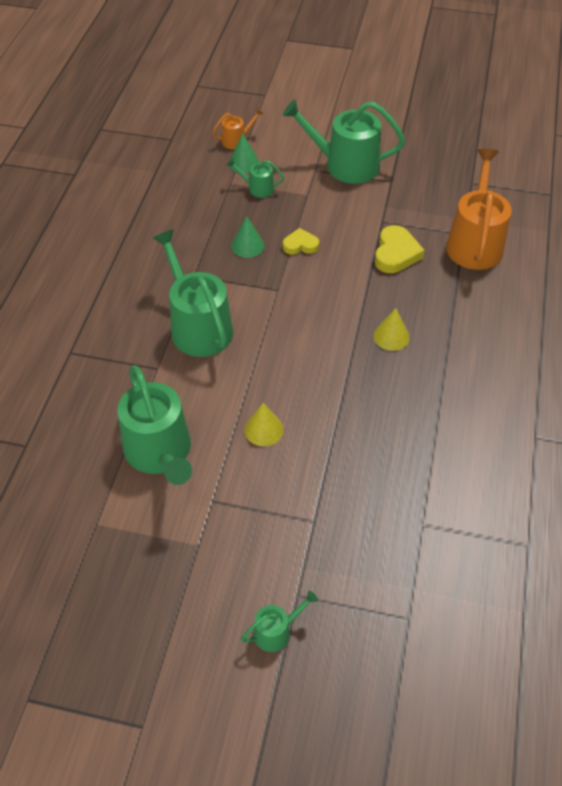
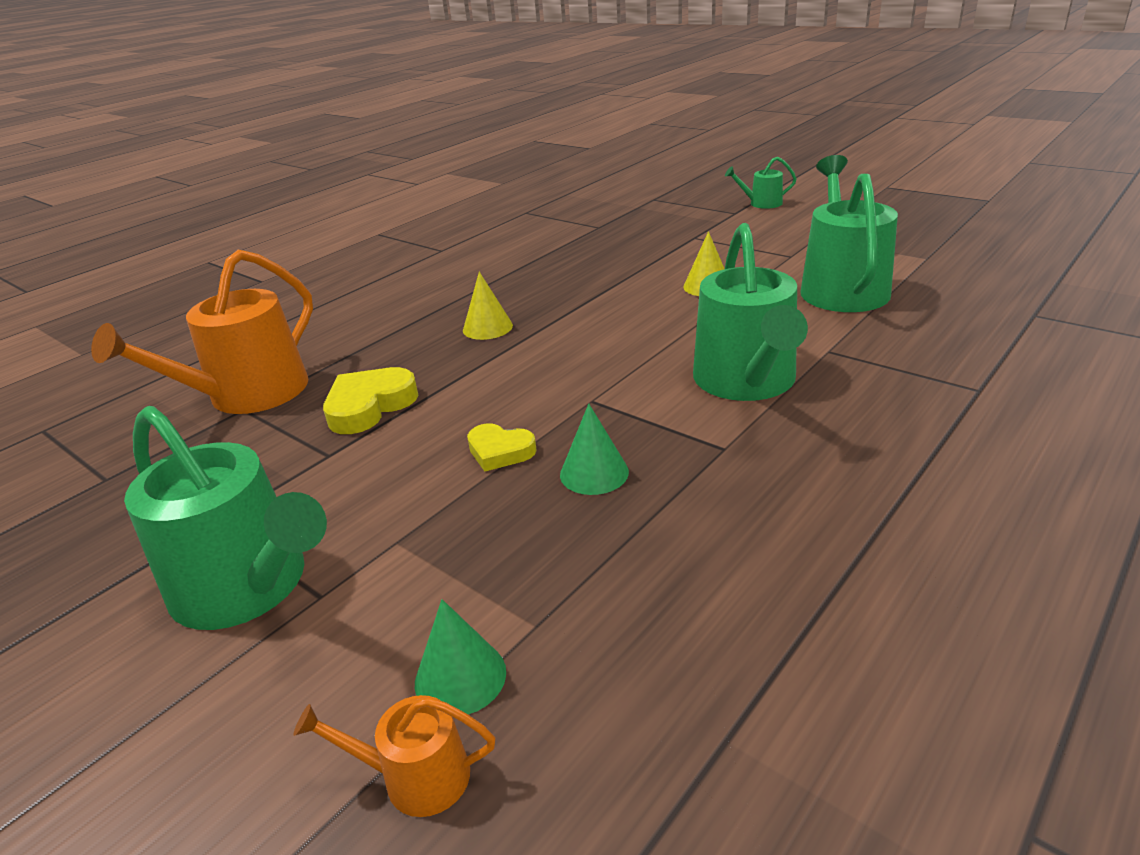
camera: 150 degrees left, 20 degrees down
green watering can [227,158,284,198] -> none

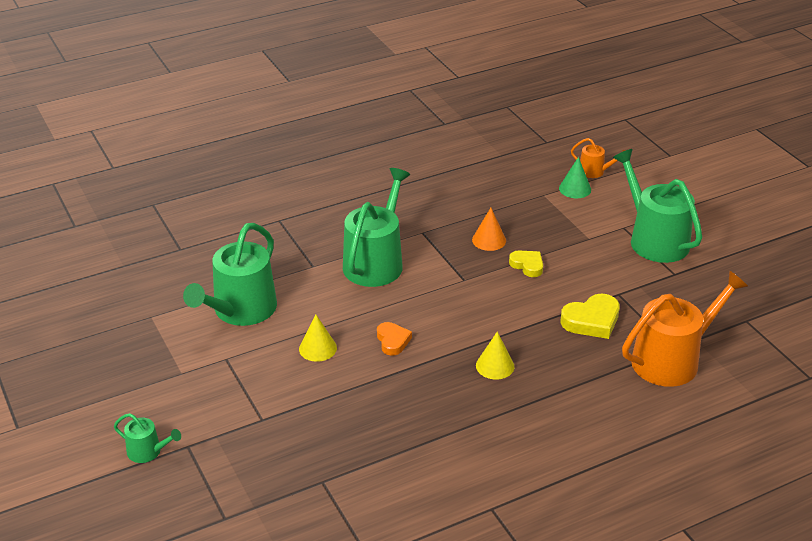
camera: 160 degrees left, 5 degrees up
green cone [560,404,629,495] -> orange cone [472,208,506,251]
none -> orange heart [377,322,412,355]

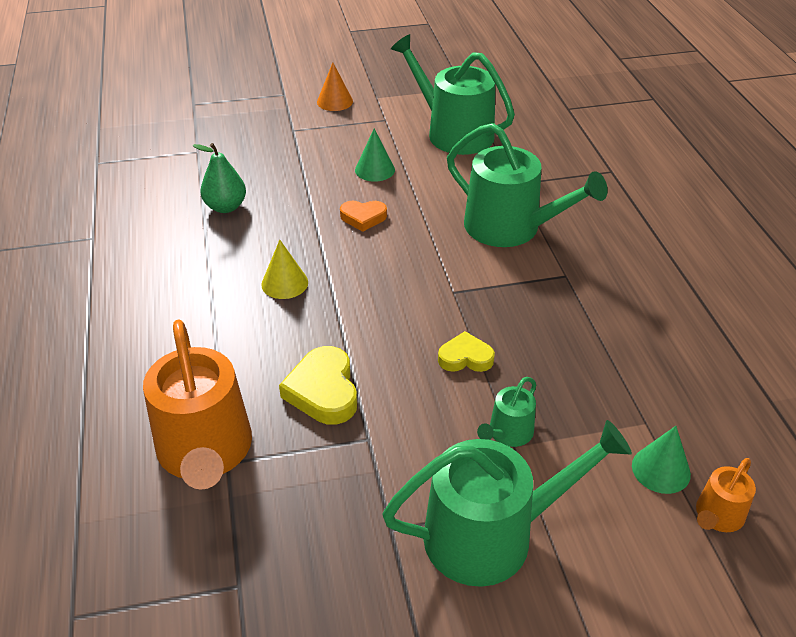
camera: 105 degrees right, 5 degrees up
green watering can [114,413,181,463] -> green watering can moved to [477,377,536,447]
yellow cone [299,315,337,362] -> green cone [355,129,395,182]
orange cone [472,208,506,251] -> orange cone moved to [317,62,353,111]
yellow heart [509,251,543,277] -> yellow heart turned 150 degrees counterclockwise [438,331,495,372]
none -> green pear [193,143,246,213]

